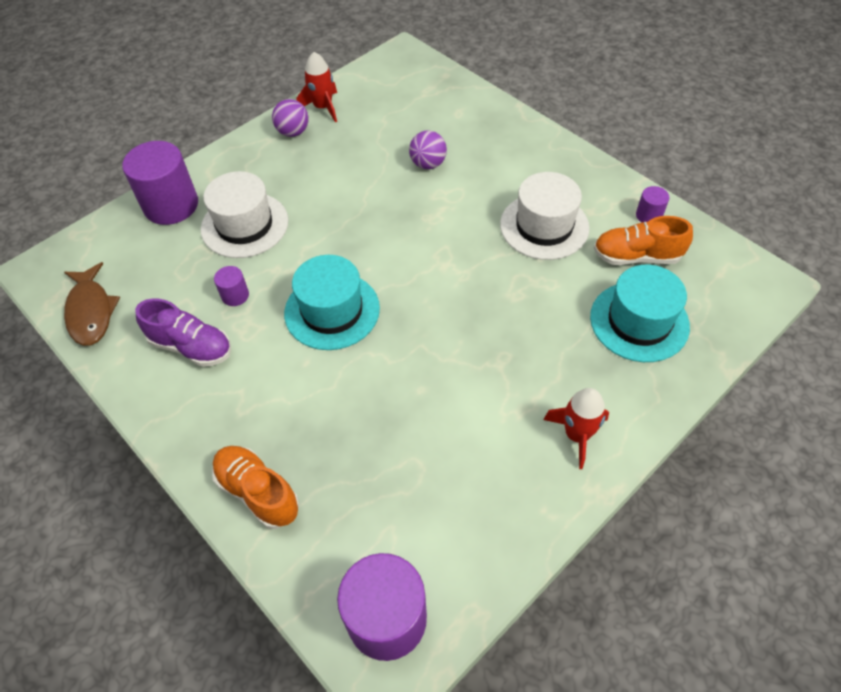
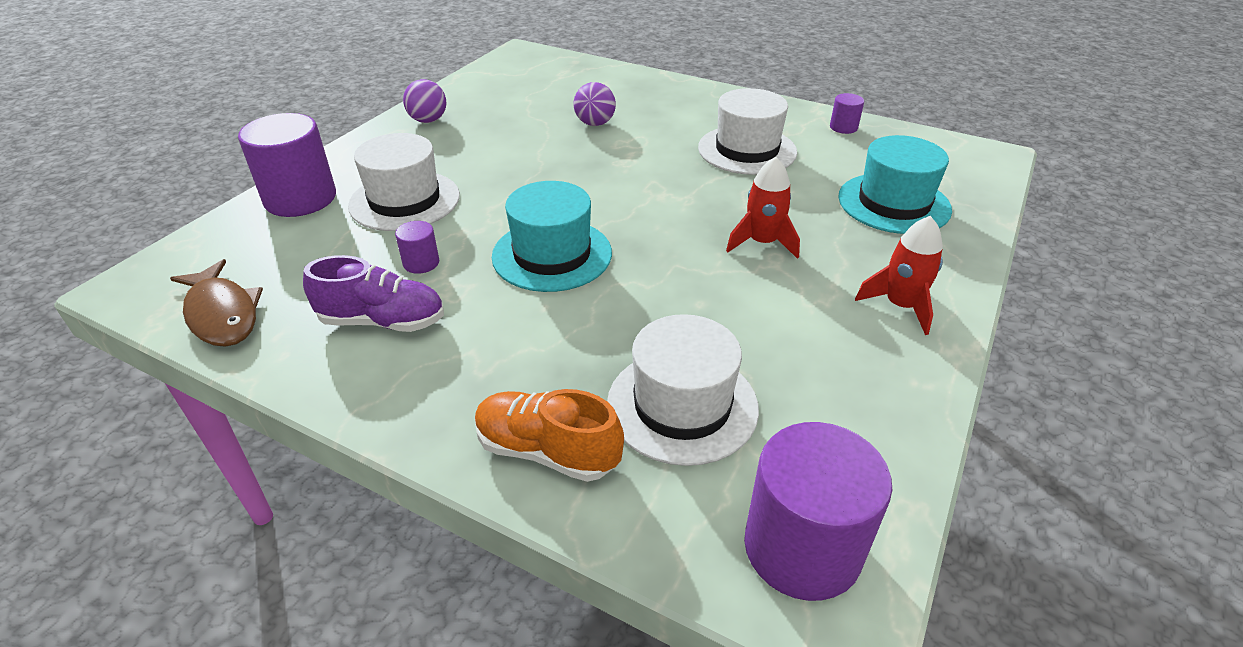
camera: 20 degrees left, 15 degrees down
red rocket [297,52,337,122] -> red rocket moved to [726,157,800,259]
orange shoe [594,216,693,265] -> none
none -> white hat [607,314,759,466]

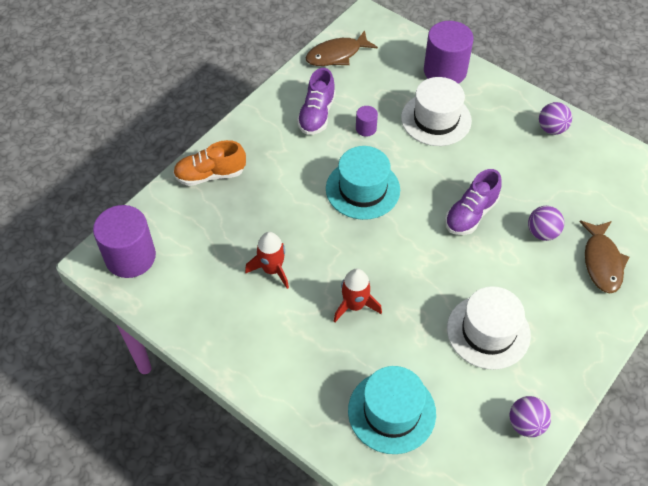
camera: 100 degrees right, 15 degrees up
orange shoe [475,389,624,482] -> orange shoe turned 135 degrees counterclockwise [173,140,246,186]
white hat [607,314,759,466] -> none
purple cylinder [830,93,864,134] -> purple ball [510,396,551,437]
red rocket [855,216,943,335] -> red rocket moved to [245,232,289,289]
none -> purple shoe [445,169,502,235]
none -> brown fish [579,221,629,293]

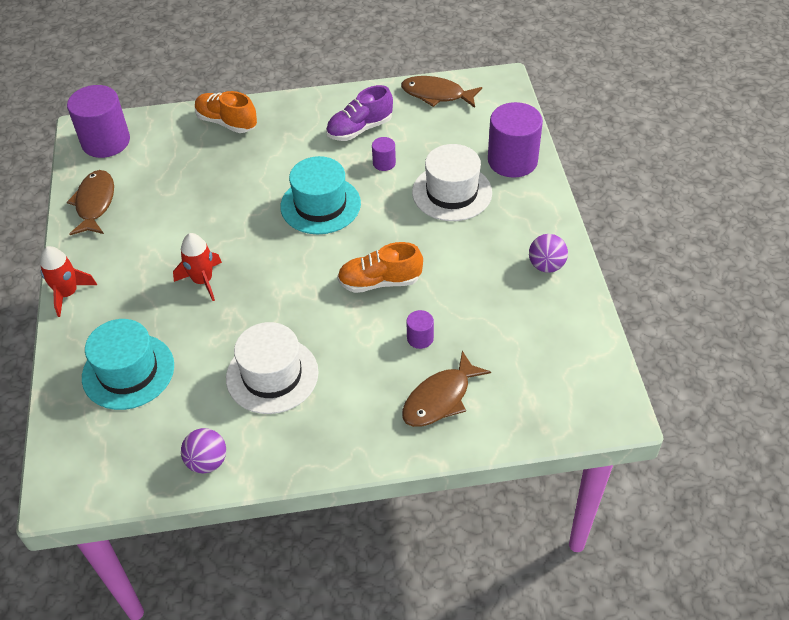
camera: 45 degrees right, 5 degrees down
red rocket [245,232,289,289] -> red rocket moved to [40,246,97,317]
purple shoe [445,169,502,235] -> orange shoe [337,242,423,293]
purple ball [528,206,564,241] -> purple cylinder [406,310,434,349]
none -> brown fish [67,170,114,235]

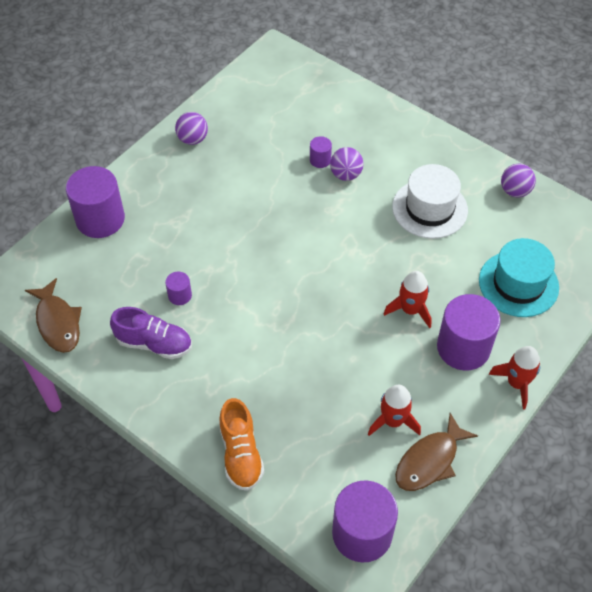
camera: 135 degrees left, 5 degrees up
turquoise hat [280,156,361,234] -> none
orange shoe [337,242,423,293] -> none
brown fish [402,351,491,427] -> none
white hat [412,144,492,221] -> none
none -> purple ball [330,147,364,181]
none -> red rocket [368,385,421,436]
none -> purple cylinder [437,294,500,370]

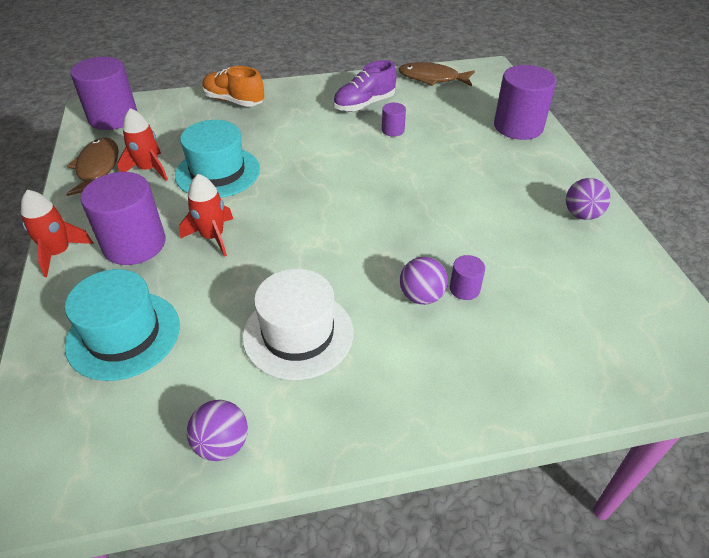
camera: 130 degrees right, 10 degrees down
none -> turquoise hat [175,120,260,198]

